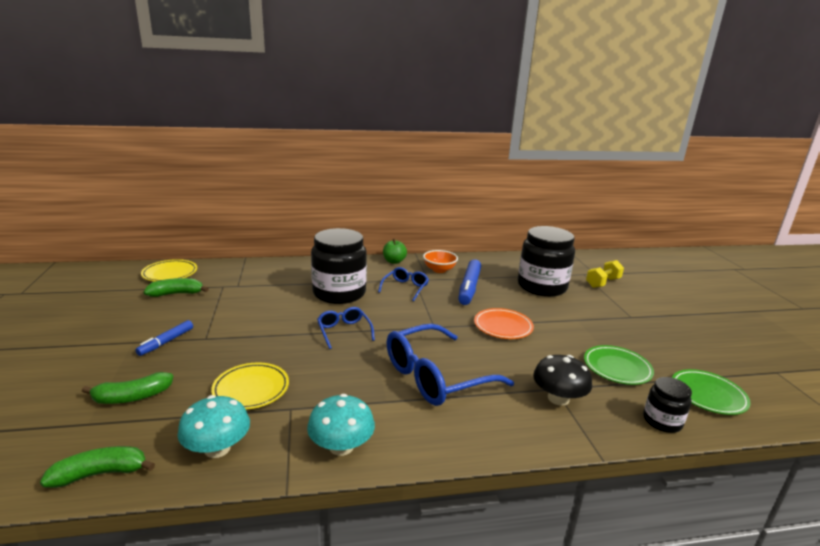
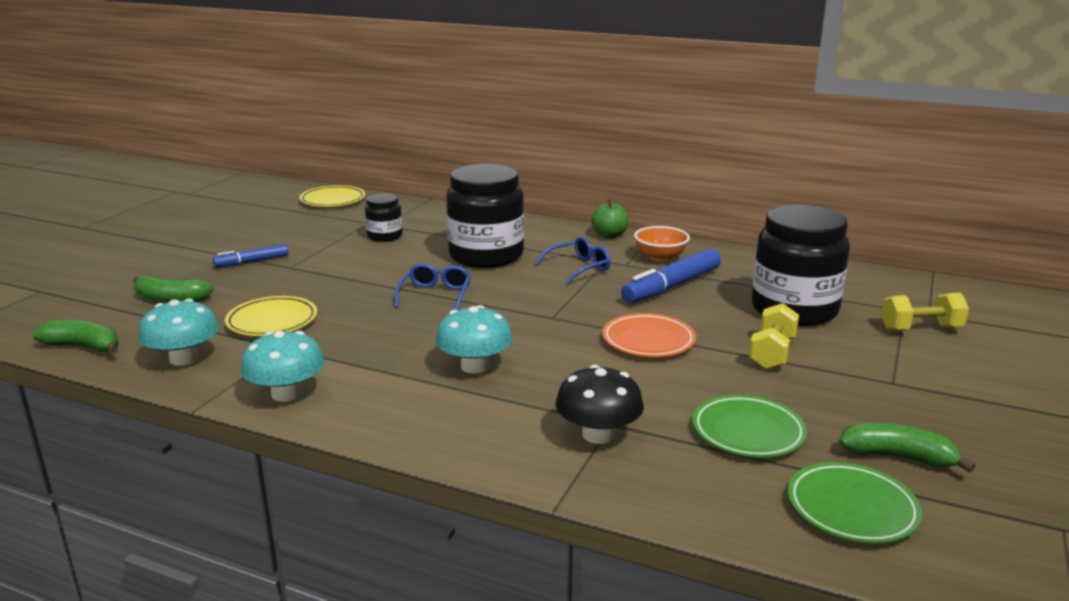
camera: 35 degrees right, 0 degrees up
green banana [144,278,209,297] -> green banana moved to [839,423,975,472]
blue glasses [386,324,514,406] -> turquoise mushroom [436,305,513,373]
black jar [643,377,692,433] -> black jar moved to [365,193,402,242]
none -> yellow dumbbell [749,303,799,370]

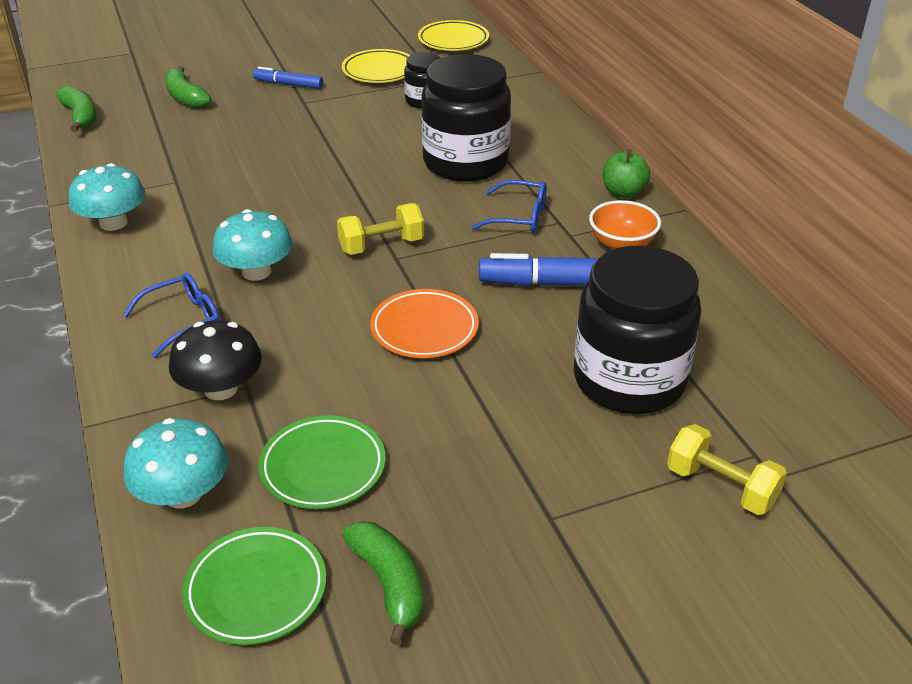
camera: 45 degrees right, 15 degrees up
turquoise mushroom [139,299,219,366] -> turquoise mushroom moved to [124,418,228,508]
yellow plate [225,296,317,336] -> yellow plate moved to [342,49,410,83]
blue glasses [394,263,471,310] -> blue glasses moved to [123,273,220,358]
yellow dumbbell [749,303,799,370] -> yellow dumbbell moved to [337,203,424,255]

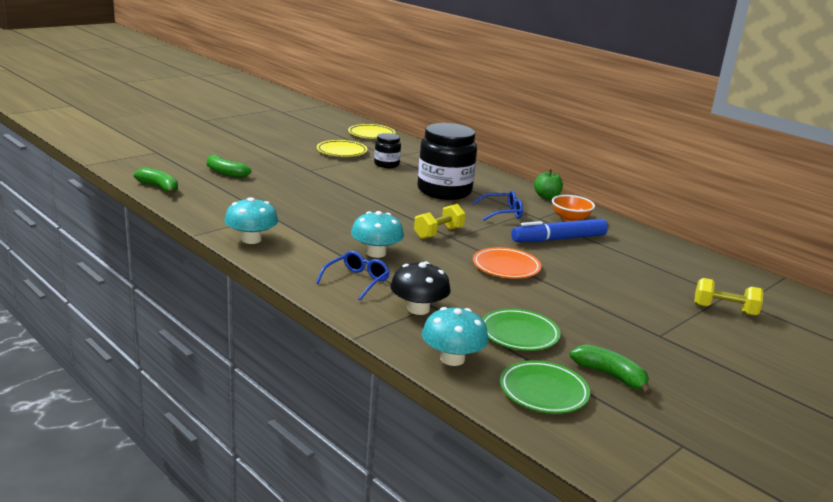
camera: 25 degrees left, 15 degrees down
blue marker [253,67,323,89] -> none
black jar [574,246,701,414] -> none

